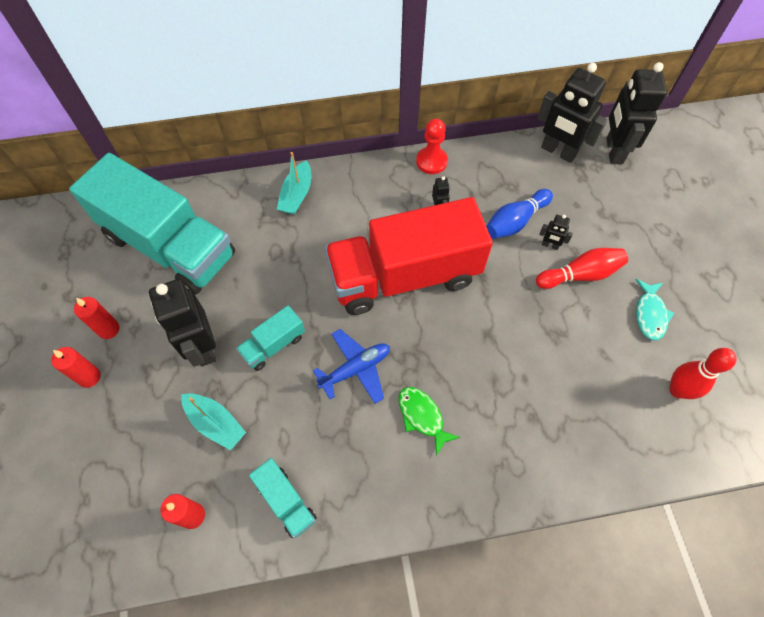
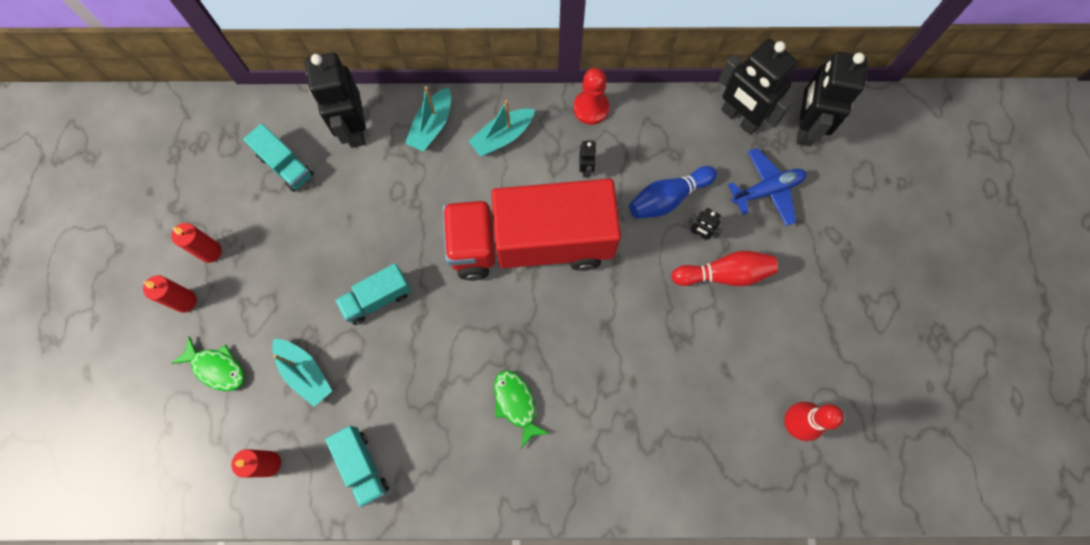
camera: 10 degrees right, 10 degrees up
turquoise truck [69,153,235,295] -> turquoise truck [243,123,314,192], size x0.42
black robot [149,279,216,367] -> black robot moved to [305,53,366,148]
blue plane [313,329,390,404] -> blue plane moved to [728,148,807,226]
turquoise fish [636,279,674,341] -> none
none -> green fish [171,336,245,391]
none -> turquoise boat [469,100,535,157]

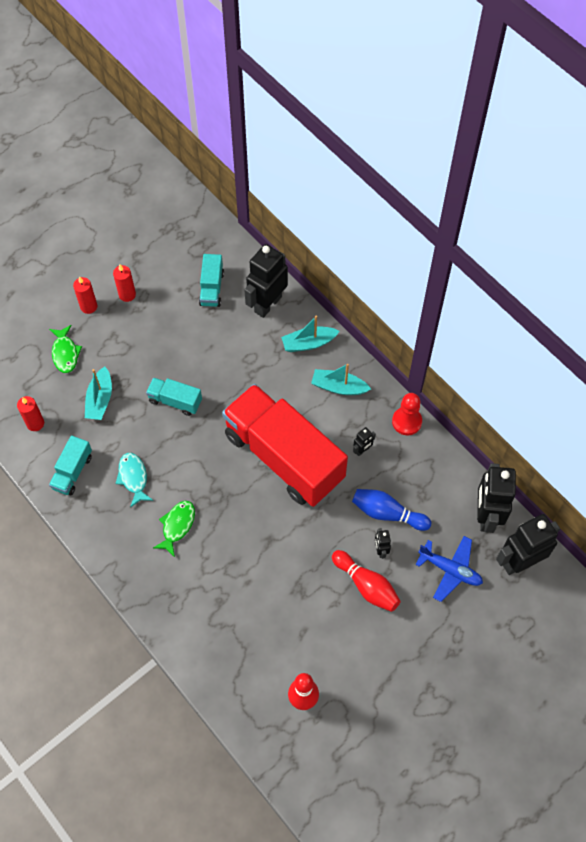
camera: 50 degrees right, 10 degrees down
none -> turquoise fish [116,453,153,508]

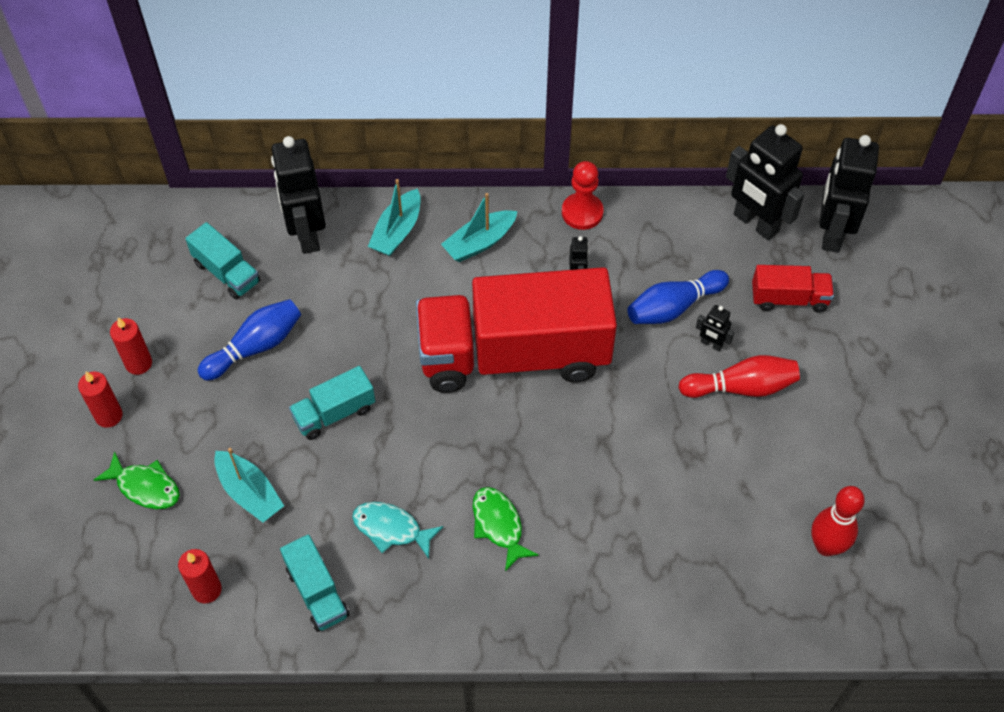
camera: 50 degrees left, 5 degrees down
blue plane [415,536,483,602] -> red truck [752,265,834,312]
none -> blue bowling pin [198,299,301,381]

